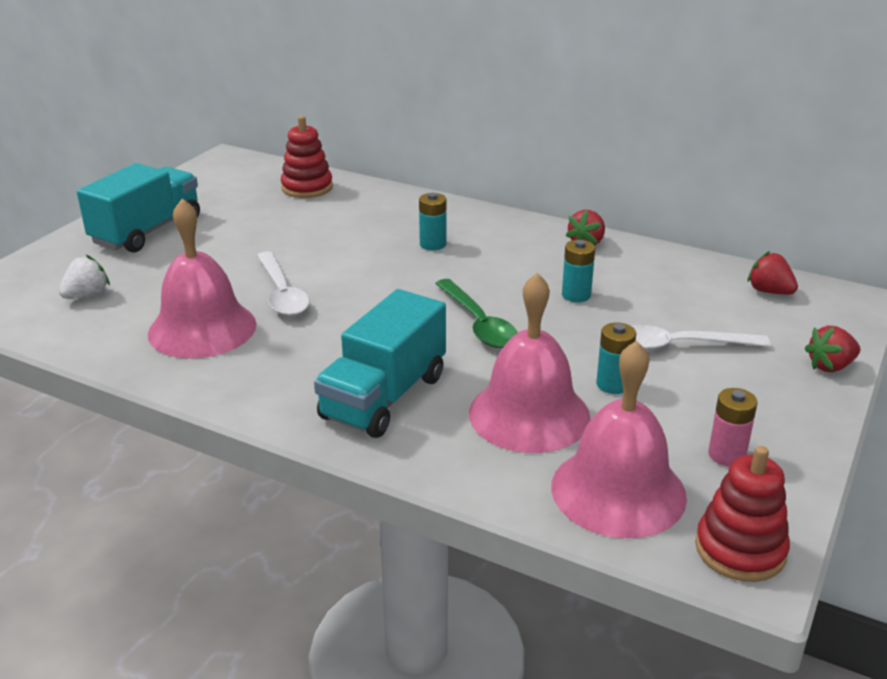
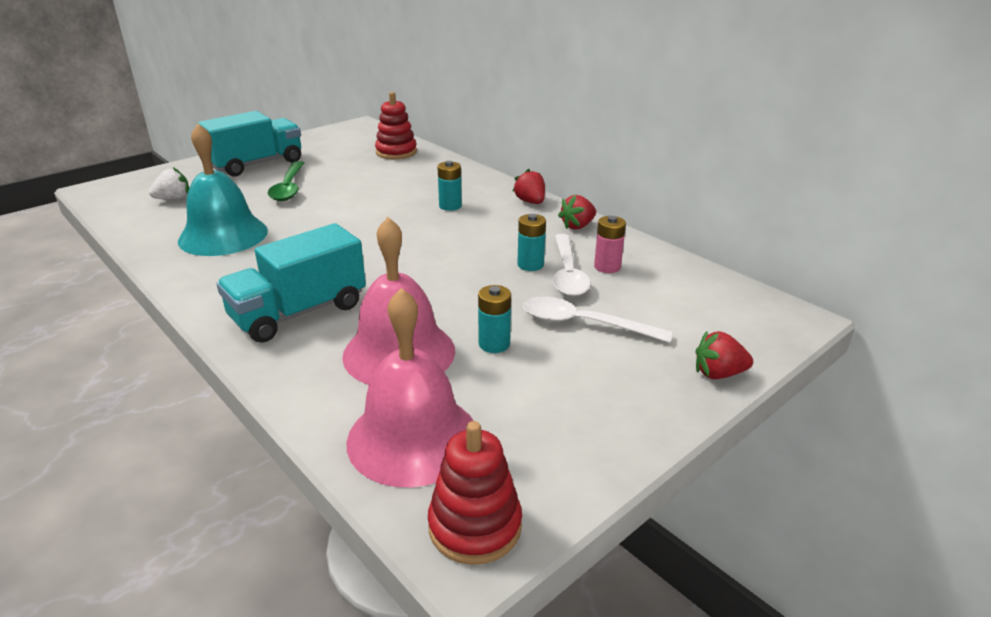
camera: 20 degrees right, 0 degrees up
pink bell [148,198,256,359] -> turquoise bell [178,124,268,256]
white spoon [257,251,310,316] -> white spoon moved to [553,234,591,297]
green spoon [435,279,518,348] -> green spoon moved to [267,161,304,201]
pink battery [708,388,758,466] -> pink battery moved to [594,216,626,273]
red strawberry [747,251,798,294] -> red strawberry moved to [512,169,545,204]

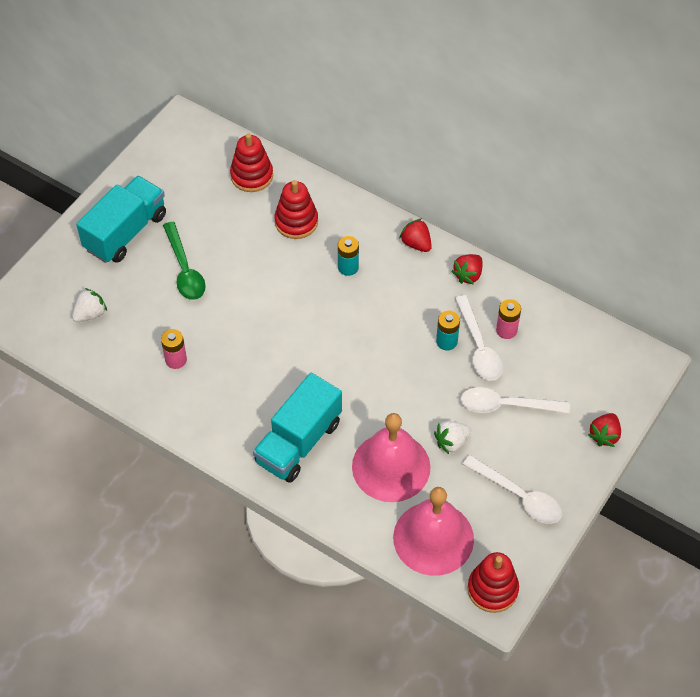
camera: 15 degrees left, 25 degrees up
turquoise bell [178,124,268,256] -> pink battery [161,329,187,369]
turquoise battery [478,285,511,353] -> white strawberry [434,421,471,454]
red strawberry [696,331,753,379] -> red strawberry turned 45 degrees counterclockwise [588,413,621,447]
none -> red stacking toy [274,180,318,239]
none -> white spoon [463,455,562,524]

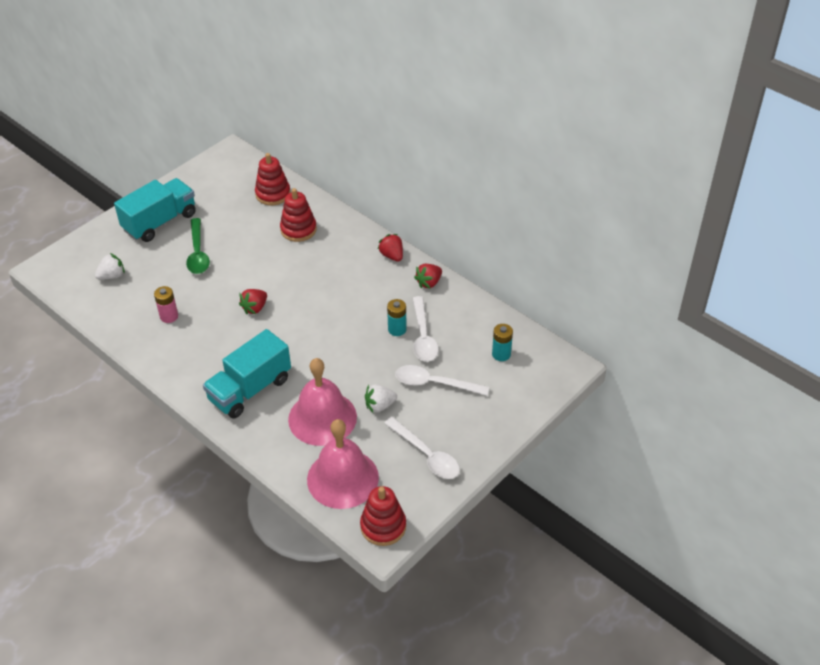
camera: 10 degrees right, 10 degrees down
turquoise battery [338,236,359,276] -> turquoise battery moved to [492,324,513,361]
pink battery [496,299,521,339] -> none
red strawberry [588,413,621,447] -> red strawberry moved to [239,289,267,314]

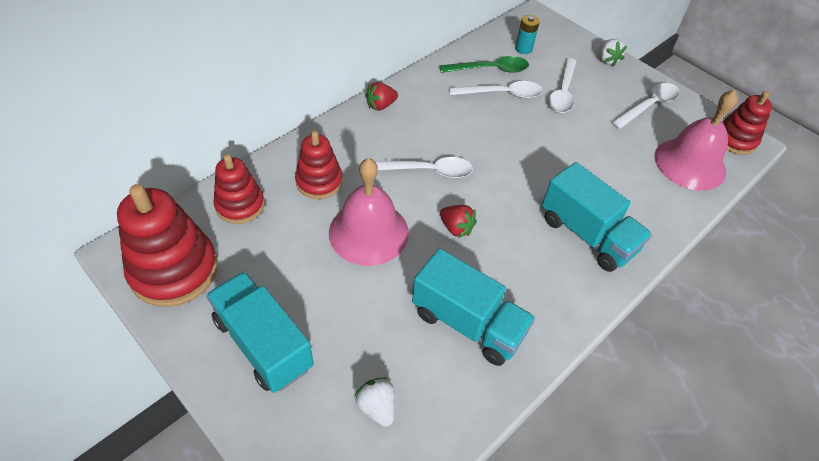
camera: 90 degrees left, 5 degrees up
pink battery [154,286,178,323] -> turquoise truck [412,249,535,366]
green spoon [186,218,210,274] -> green spoon moved to [439,56,529,73]
pink bell [288,358,357,446] -> pink bell moved to [329,158,409,266]
white strawberry [365,384,397,412] -> white strawberry moved to [599,39,627,66]
turquoise battery [387,299,407,336] -> none
red strawberry [414,264,442,289] -> none
none -> red stacking toy [117,184,218,307]
none -> white spoon [375,157,473,178]

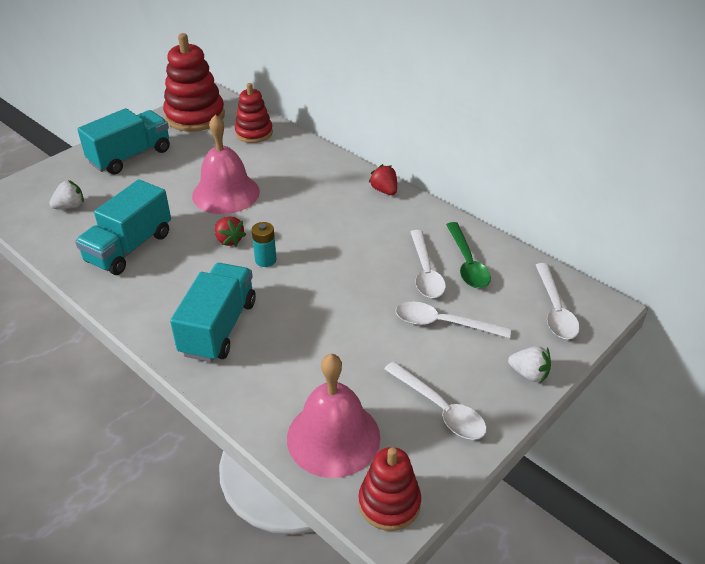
camera: 90 degrees right, 10 degrees down
red stacking toy [295,131,343,199] -> none
white spoon [375,157,473,178] -> white spoon moved to [536,263,580,339]
red strawberry [440,205,477,238] -> red strawberry turned 75 degrees counterclockwise [215,216,246,247]
turquoise battery [515,15,540,54] -> turquoise battery moved to [252,222,277,267]
turquoise truck [542,162,652,272] -> turquoise truck turned 150 degrees clockwise [170,263,256,362]
white strawberry [599,39,627,66] -> white strawberry turned 135 degrees counterclockwise [508,346,551,383]

